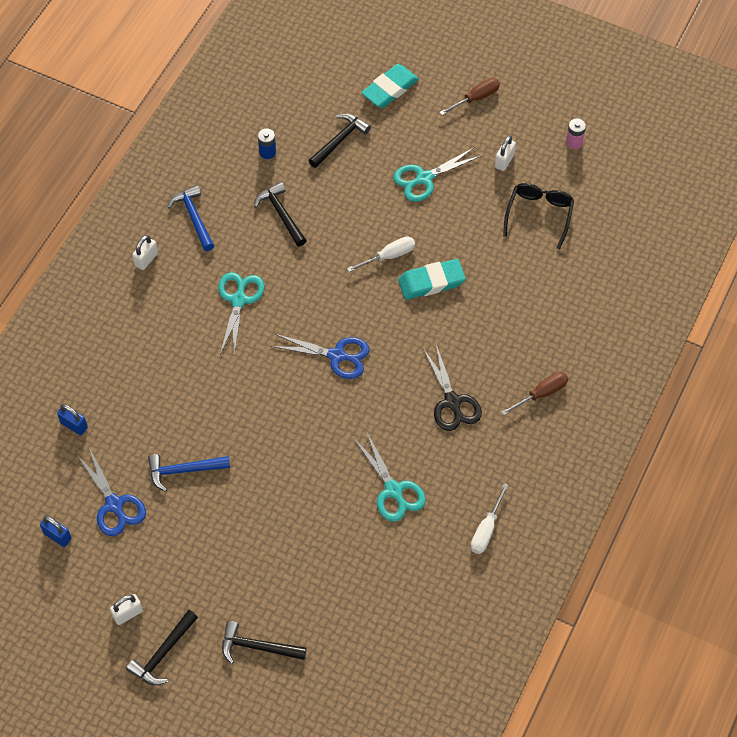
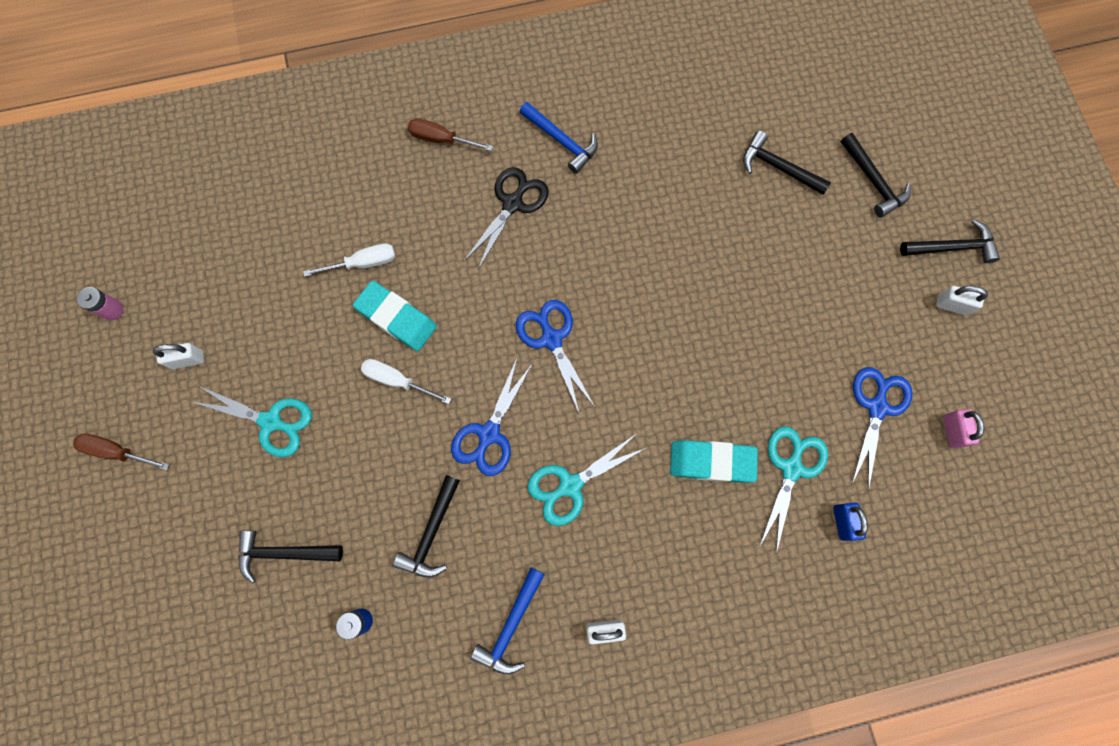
camera: 130 degrees left, 15 degrees up
blue padlock [40,516,72,547] -> pink padlock [943,409,984,448]
blue hammer [148,454,230,492] -> blue hammer moved to [520,102,598,174]
turquoise scissors [355,431,426,522] -> turquoise scissors moved to [759,426,828,554]
turquoise eraser [361,64,419,108] -> turquoise eraser moved to [670,440,758,483]
white screwdriver [471,483,509,554] -> white screwdriver moved to [303,244,395,277]
black glasses [503,183,574,250] -> none
none -> blue scissors [451,356,533,476]
none -> black hammer [743,131,831,195]

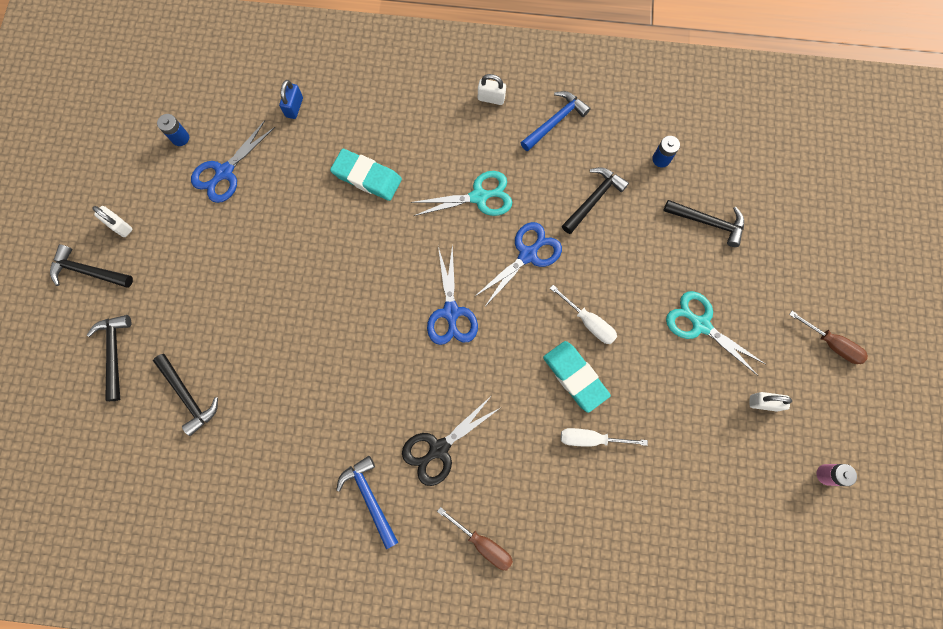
camera: 160 degrees left, 0 degrees up
turquoise scissors [759,426,828,554] -> none
pink padlock [943,409,984,448] -> blue battery [157,114,189,146]

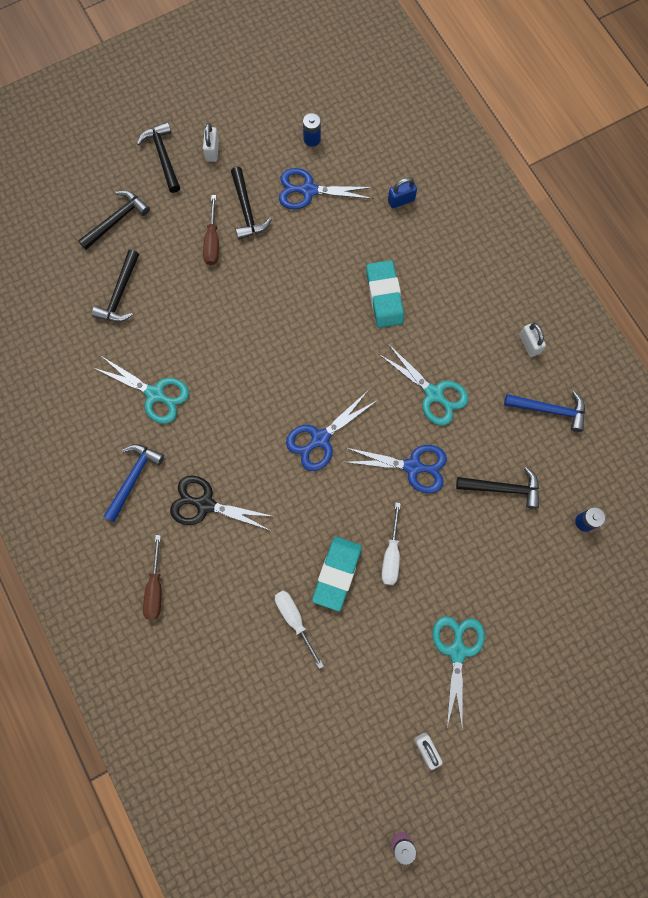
camera: 55 degrees right, 0 degrees up
black hammer [664,200,744,247] -> black hammer moved to [231,167,272,240]
brown screwdriver [789,311,868,364] -> brown screwdriver moved to [203,195,219,265]
none -> turquoise scissors [94,357,189,424]

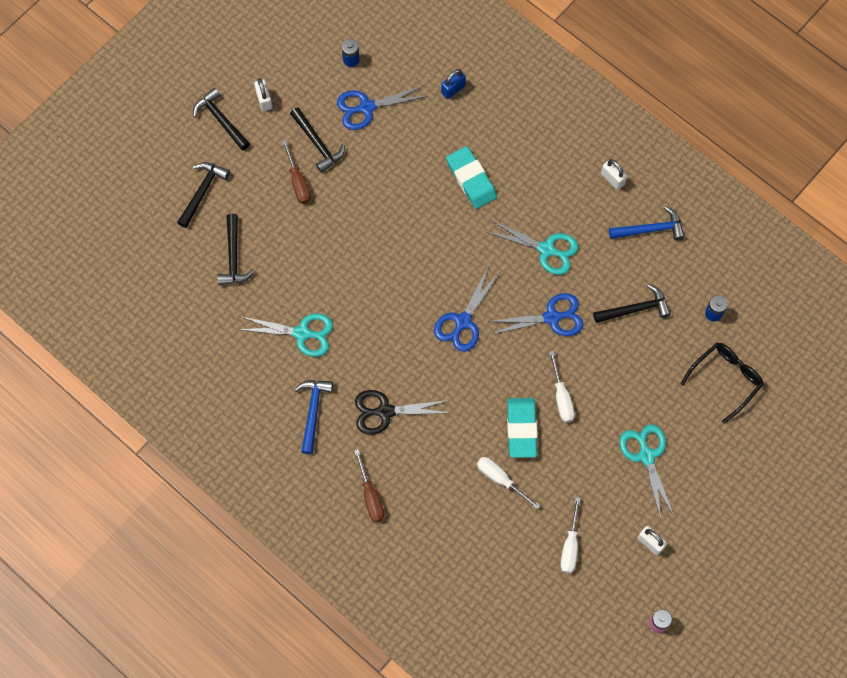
camera: 20 degrees left, 5 degrees down
none -> white screwdriver [560,497,580,573]
none -> black glasses [680,343,764,424]

